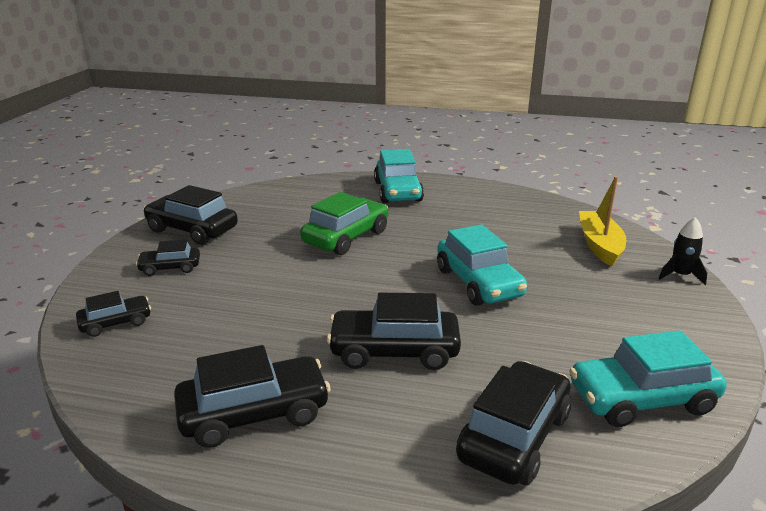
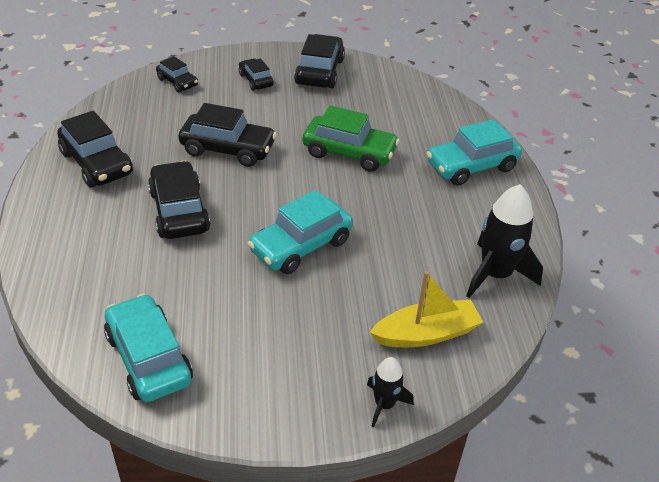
camera: 70 degrees right, 15 degrees up
black car [456,361,571,485] -> black car moved to [178,103,277,167]
none -> black rocket [466,184,543,298]

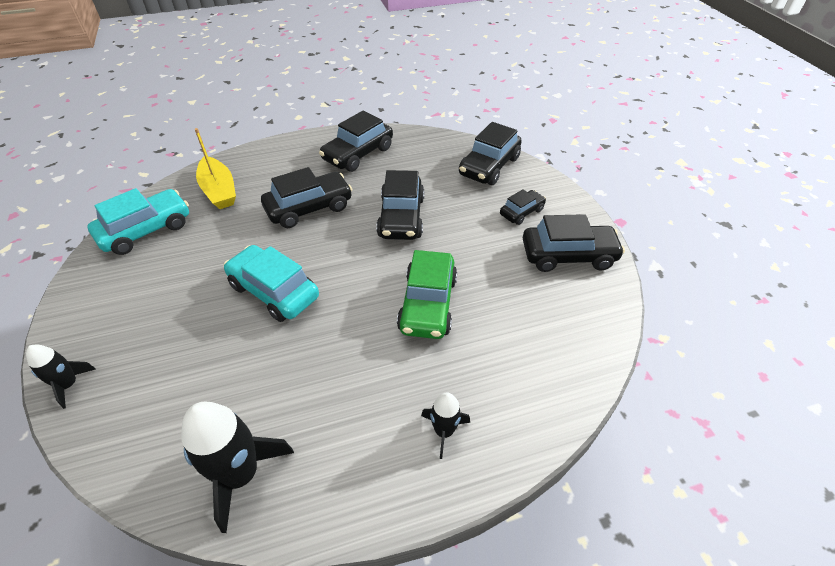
camera: 80 degrees right, 5 degrees up
black car [156,56,198,92] -> black car [459,122,522,185], size x1.76
yellow boat [370,271,483,347] -> yellow boat moved to [195,128,236,209]
turquoise car [426,119,522,186] -> black rocket [421,393,470,459]

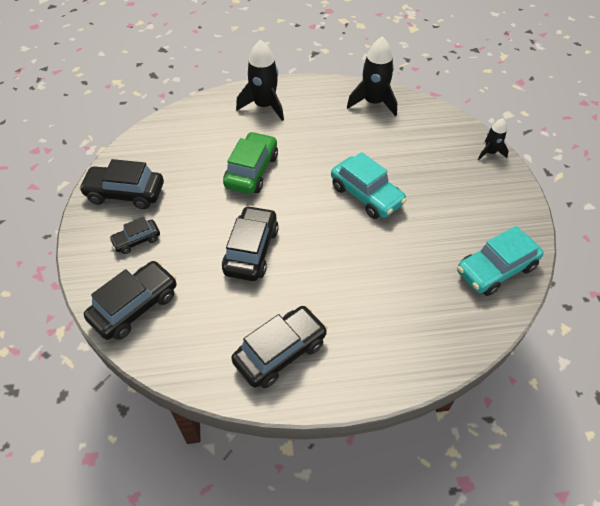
camera: 170 degrees left, 5 degrees up
yellow boat [195,128,236,209] -> none
black car [261,167,353,228] -> none
black rocket [421,393,470,459] -> black rocket [236,40,284,121], size x1.81

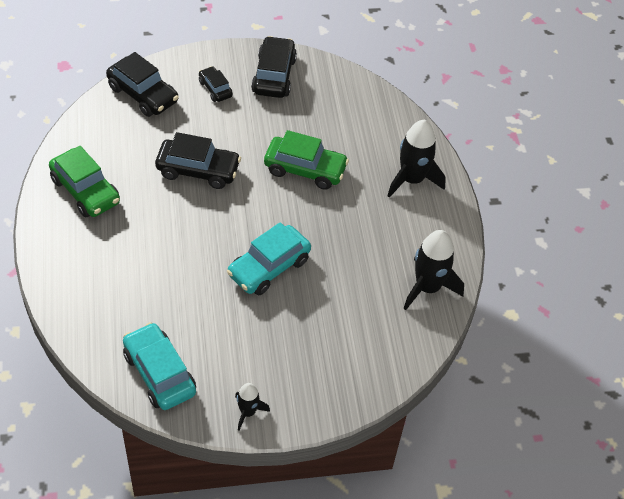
camera: 85 degrees right, 0 degrees up
black car [231,306,328,388] -> green car [49,146,120,218]
black rocket [478,118,509,160] -> black rocket moved to [235,383,270,431]

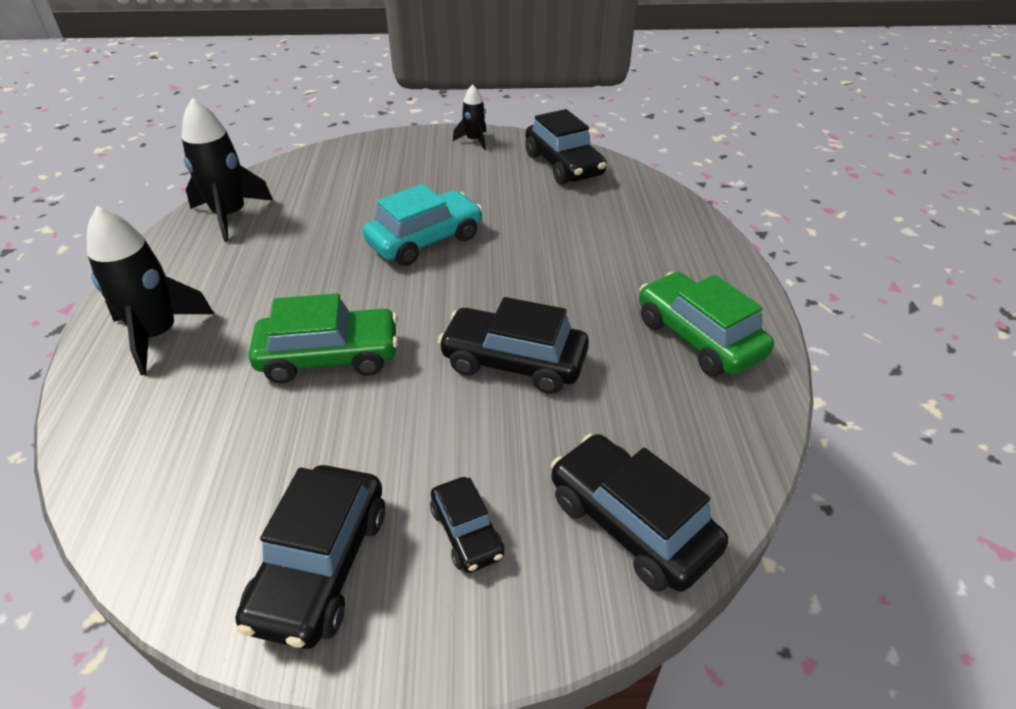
camera: 170 degrees left, 10 degrees down
turquoise car [123,322,196,410] -> black car [525,109,607,185]
green car [264,130,349,190] -> green car turned 150 degrees clockwise [249,293,398,383]

